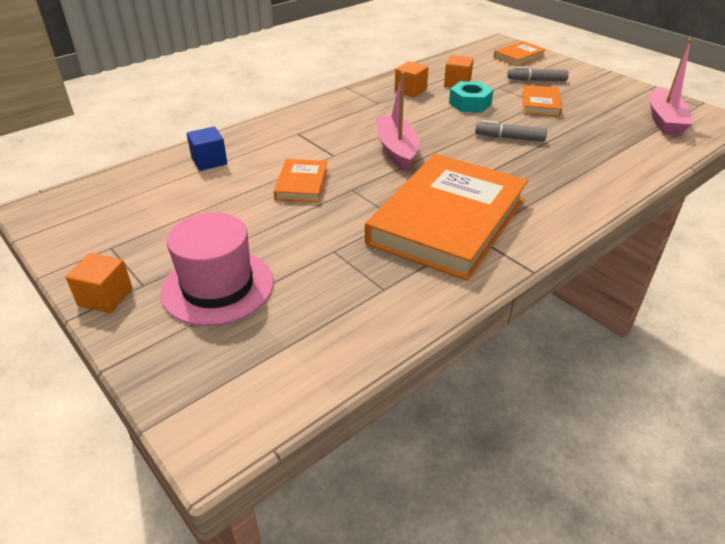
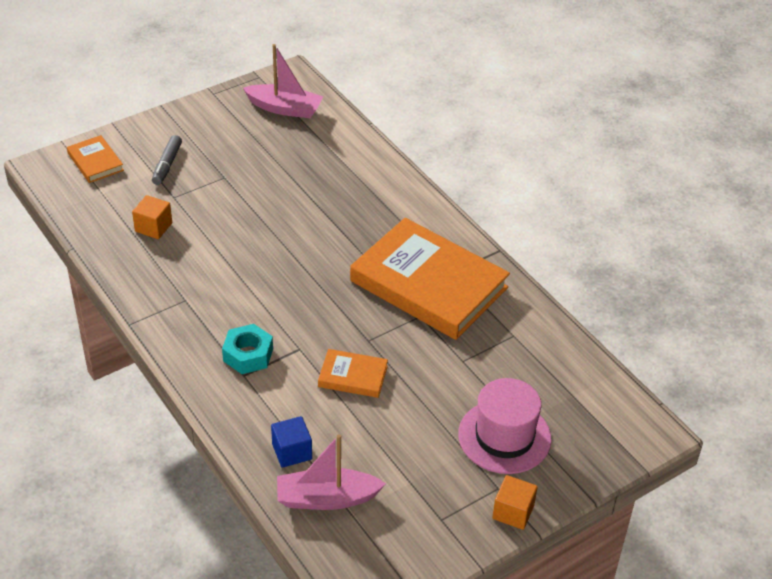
camera: 85 degrees left, 5 degrees up
pink boat [376,72,419,171] -> pink boat moved to [277,434,386,510]
orange cube [395,61,428,97] -> none
turquoise nut [449,81,494,112] -> turquoise nut moved to [222,324,273,374]
grey marker [475,120,547,142] -> none
orange book [522,85,562,116] -> none

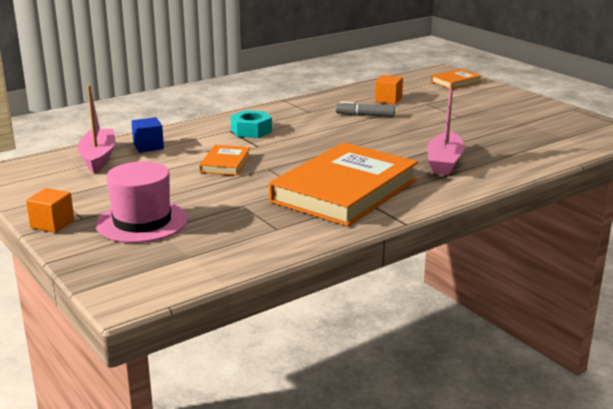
camera: 90 degrees right, 20 degrees down
grey marker [152,135,182,185] -> grey marker moved to [336,101,395,117]
pink boat [243,44,323,118] -> pink boat moved to [427,83,465,175]

